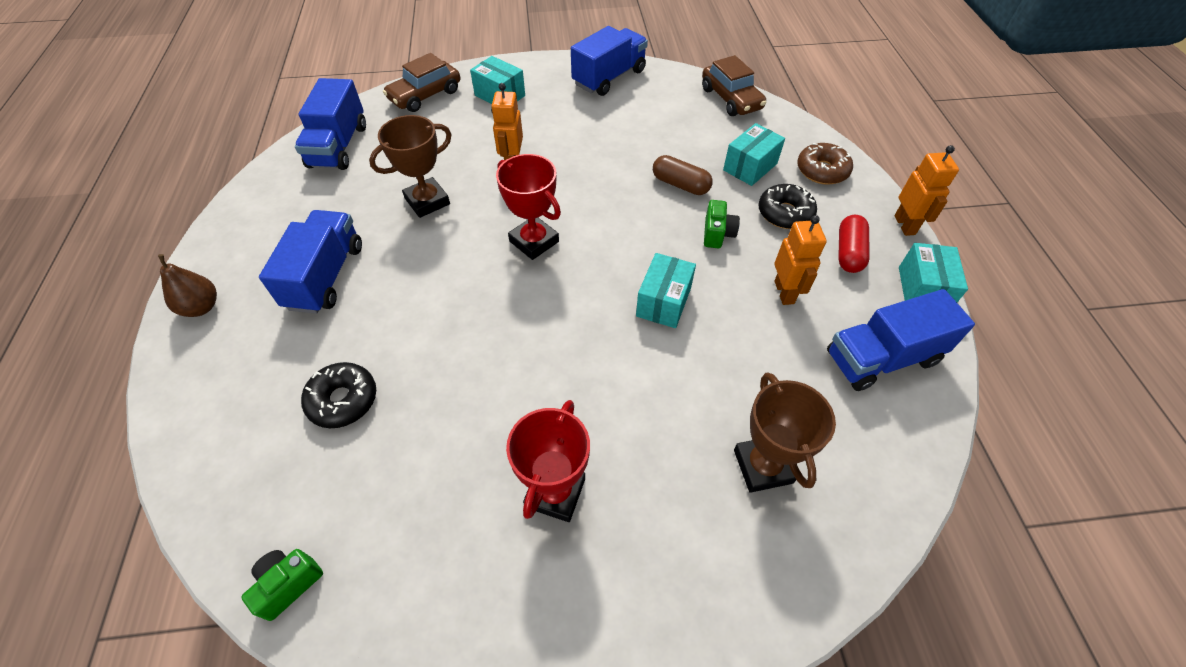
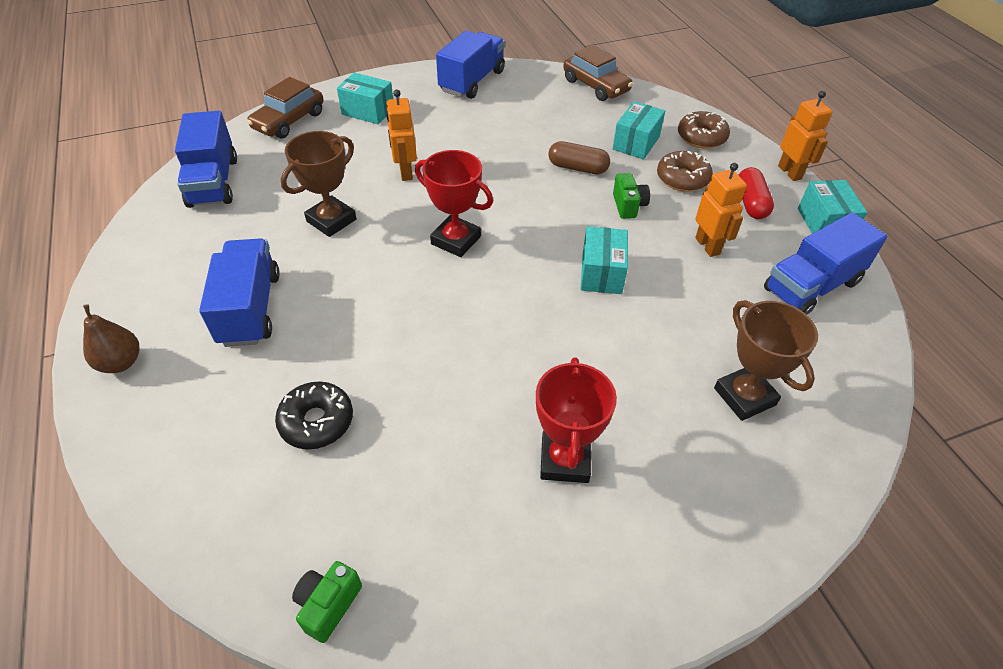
camera: 15 degrees left, 5 degrees down
black donut [758,184,817,229] -> brown donut [657,151,713,192]

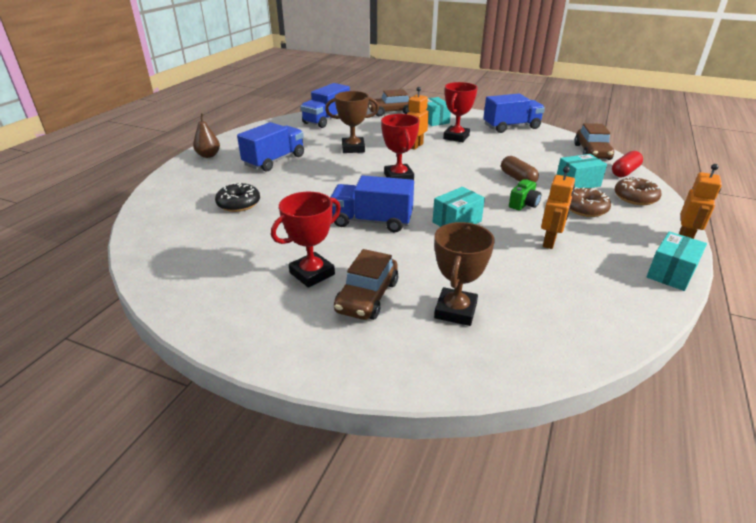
camera: 45 degrees right, 15 degrees down
green camera [292,561,362,643] -> none
red capsule [739,167,774,219] -> red capsule moved to [612,151,643,177]
blue truck [764,212,888,315] -> blue truck moved to [331,175,414,232]
none -> brown car [334,249,398,320]
none -> red trophy [443,82,478,142]

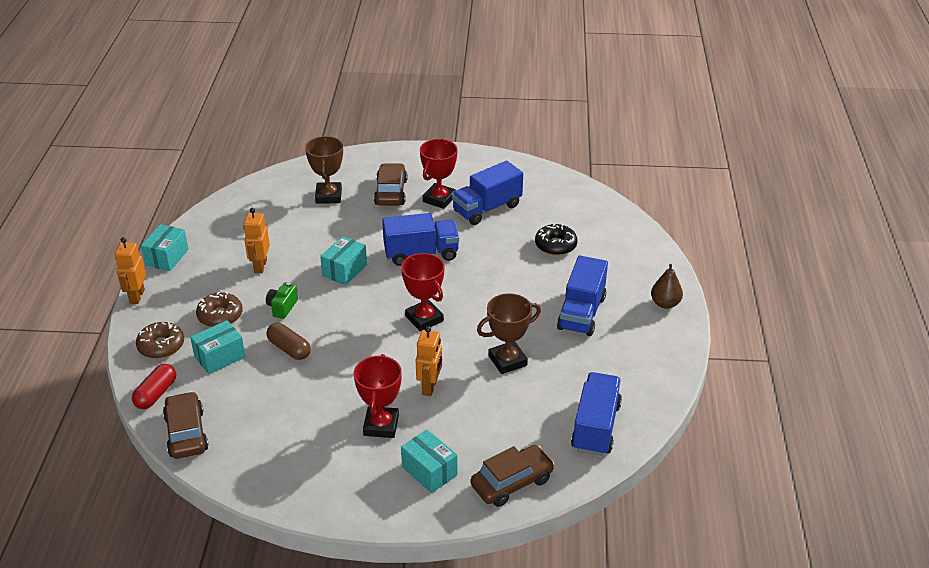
camera: 160 degrees right, 5 degrees up
blue truck [483,94,545,133] -> blue truck moved to [452,161,523,225]

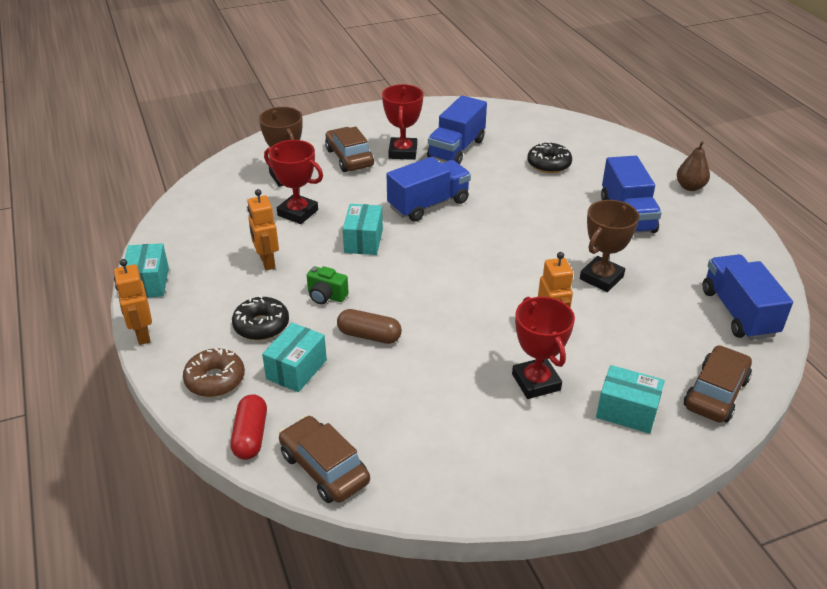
camera: 25 degrees left, 0 degrees up
brown donut [196,292,243,327] -> black donut [232,295,289,340]
green camera [266,282,298,319] -> green camera turned 60 degrees counterclockwise [307,266,349,304]
red trophy [401,253,444,332] -> red trophy moved to [264,140,323,224]

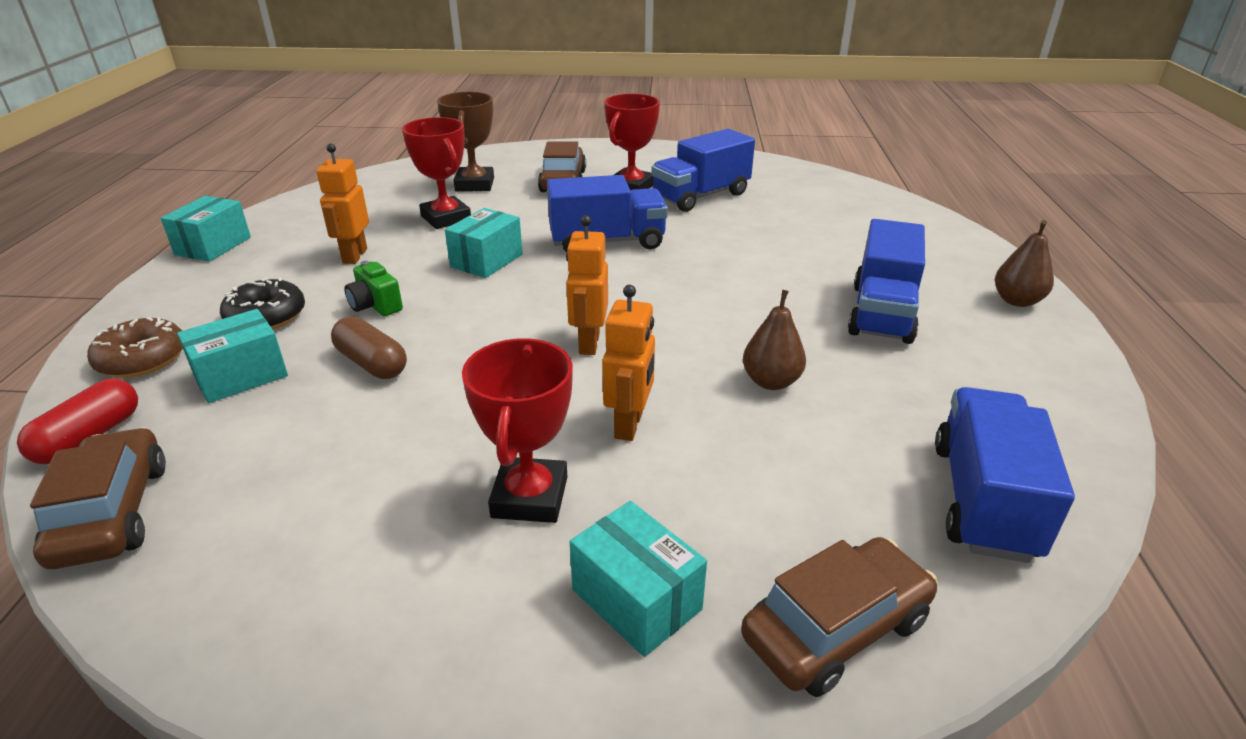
camera: 25 degrees right, 5 degrees down
orange robot [114,259,152,345] -> orange robot moved to [566,215,608,355]
black donut [527,141,572,173] -> none
brown trophy [580,200,639,292] -> brown pear [743,290,806,390]

